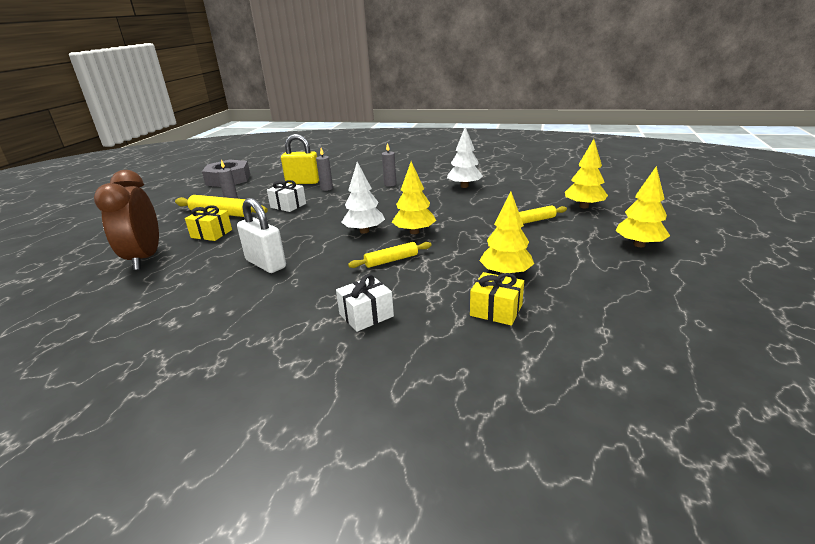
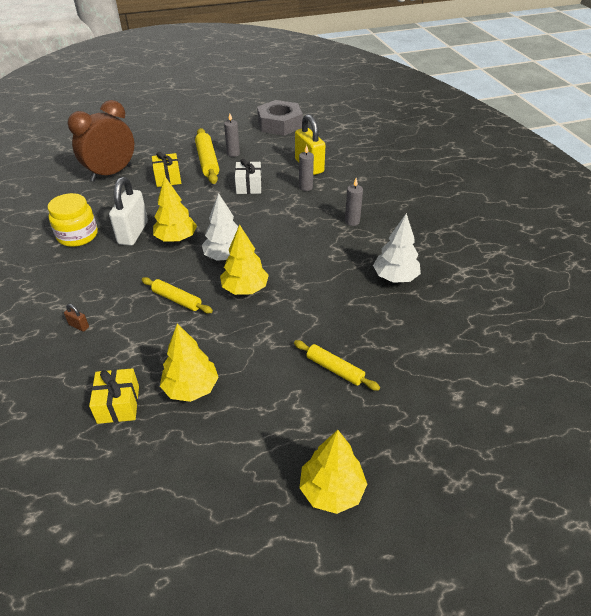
camera: 55 degrees right, 15 degrees up
white gift [336,274,394,332] -> brown padlock [64,304,89,332]
yellow tree [565,139,608,208] -> yellow tree moved to [153,176,197,242]
none -> yellow jar [48,193,98,247]

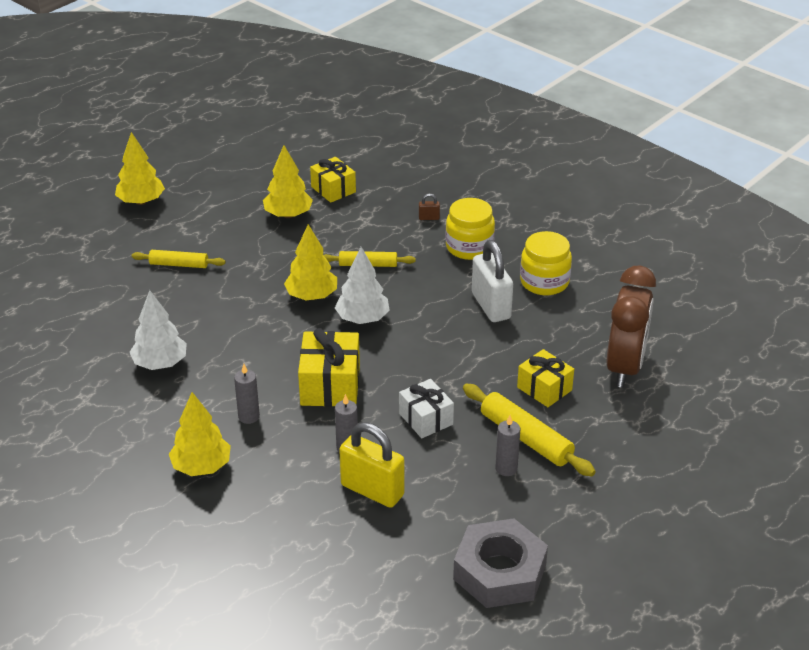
camera: 150 degrees right, 5 degrees down
yellow tree [153,176,197,242] -> yellow tree moved to [169,392,231,476]
none -> yellow gift [298,328,360,407]
none -> yellow jar [446,198,495,260]

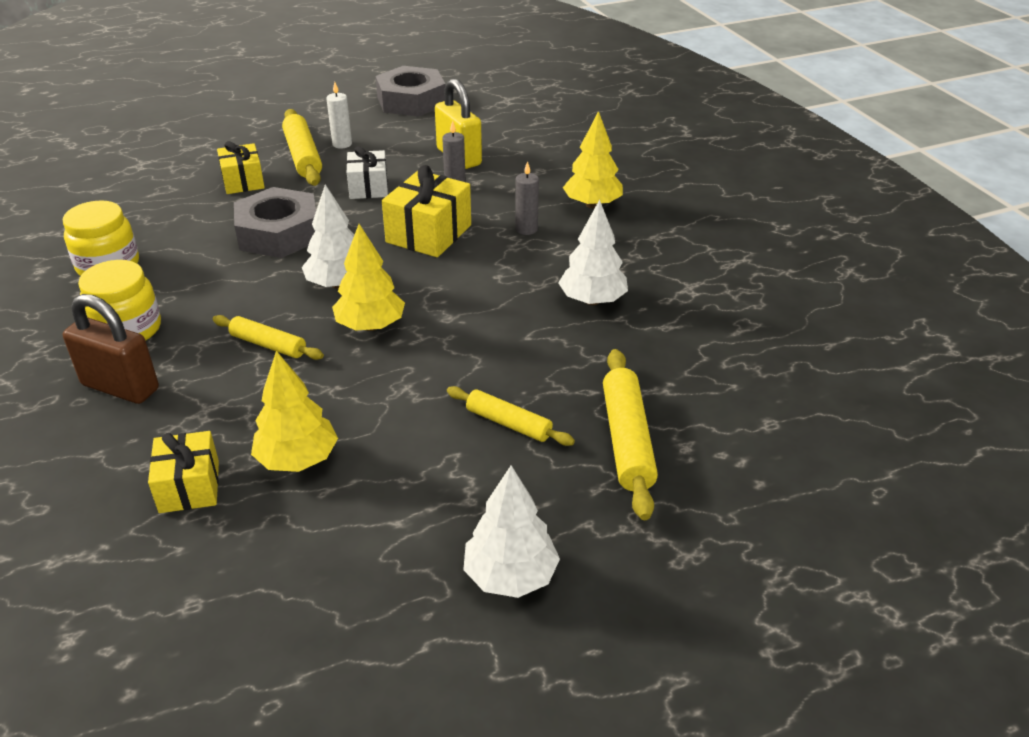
camera: 155 degrees left, 0 degrees up
yellow tree [115,132,165,205] -> white tree [463,465,560,598]
brown padlock [419,194,440,220] -> brown padlock [63,294,159,404], size x2.45
white padlock [472,240,513,322] -> none
grey candle [495,415,520,476] -> white candle [326,82,352,148]
brown clock [607,266,656,388] -> none
none -> grey nut [234,187,316,258]
none -> yellow rolling pin [603,349,658,520]

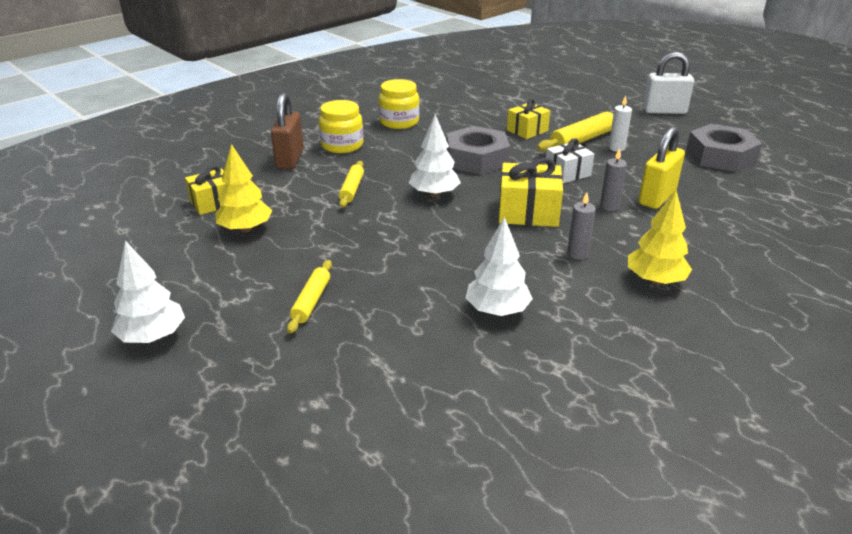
camera: 70 degrees right, 5 degrees down
yellow tree [332,224,405,331] -> none
yellow rolling pin [603,349,658,520] -> none
none -> white padlock [643,52,694,114]

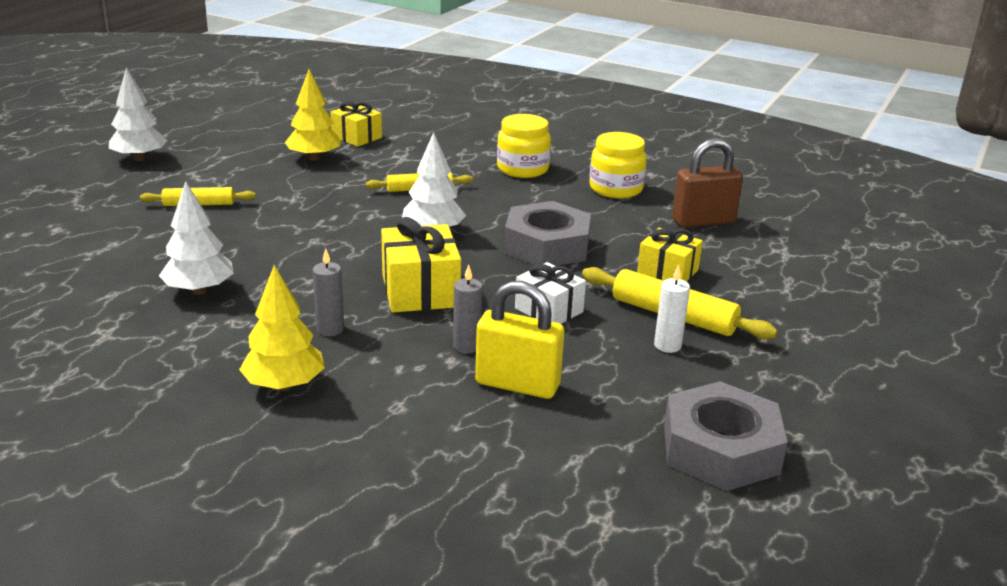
camera: 70 degrees right, 5 degrees down
brown padlock [271,93,304,169] -> brown padlock moved to [672,138,743,228]
white padlock [643,52,694,114] -> none

